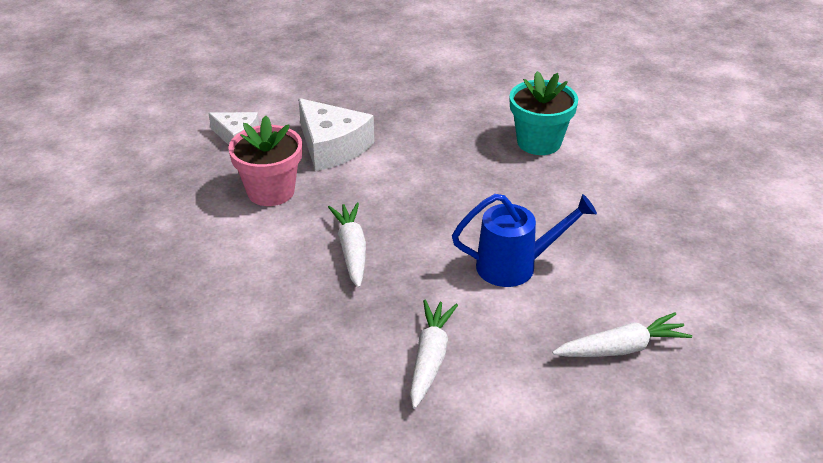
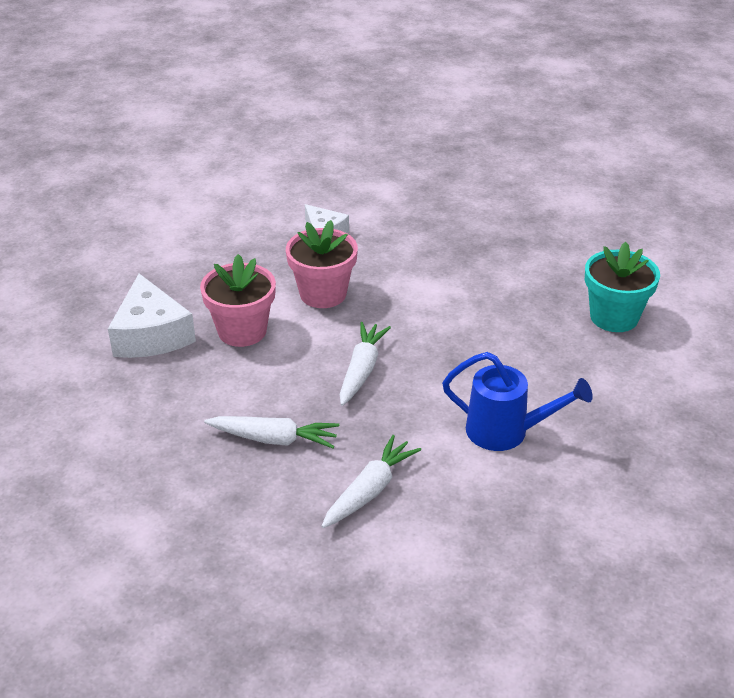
camera: 25 degrees right, 0 degrees up
white cheese [298,98,374,171] -> white cheese moved to [108,274,196,358]
white carrot [552,312,692,357] -> white carrot moved to [204,416,339,448]
none -> pink flower pot [200,254,276,347]

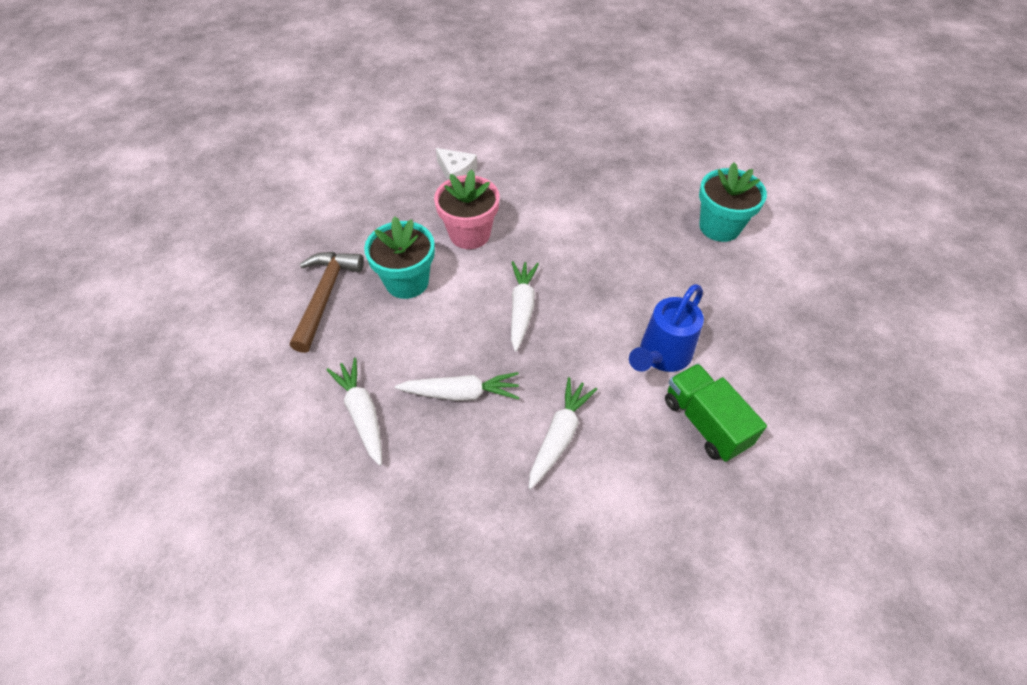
camera: 10 degrees left, 15 degrees up
white cheese [108,274,196,358] -> brown hammer [290,252,364,353]
pink flower pot [200,254,276,347] -> turquoise flower pot [364,216,435,299]
blue watering can [442,352,593,451] -> blue watering can turned 120 degrees clockwise [629,284,704,372]
none -> white carrot [326,358,382,466]
none -> green truck [665,364,767,462]

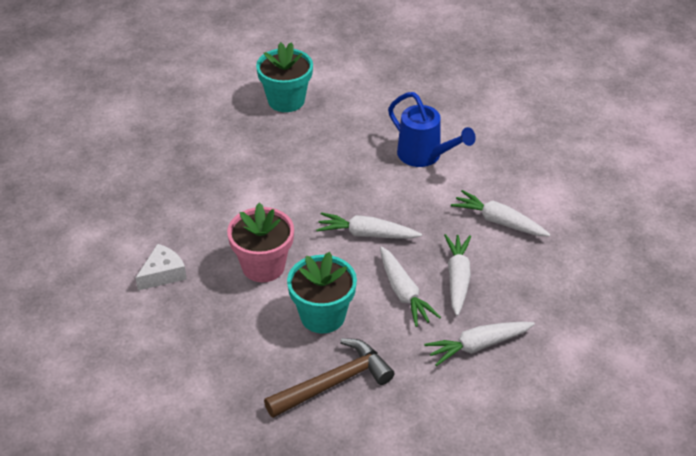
camera: 85 degrees left, 10 degrees down
brown hammer [290,252,364,353] -> brown hammer turned 135 degrees clockwise [264,338,394,418]
green truck [665,364,767,462] -> none
none -> white carrot [380,247,441,327]

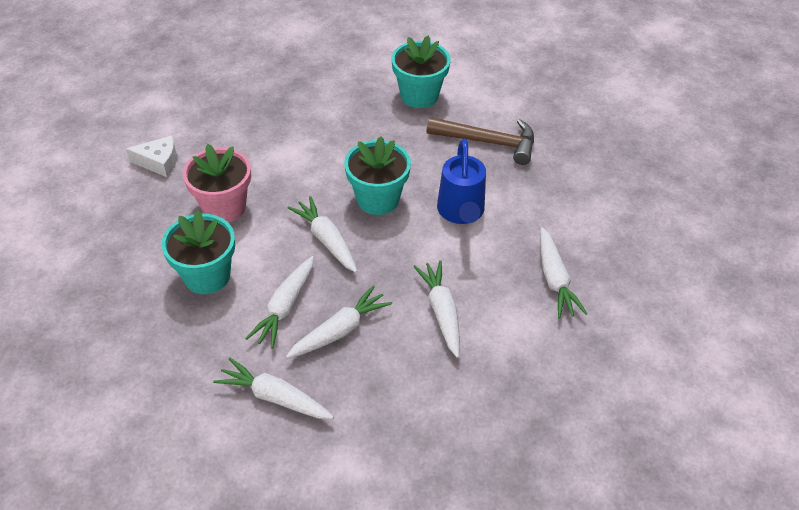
camera: 45 degrees right, 5 degrees up
brown hammer [264,338,394,418] -> brown hammer moved to [426,117,534,165]
none -> turquoise flower pot [344,136,411,215]
none -> white carrot [540,227,588,318]

